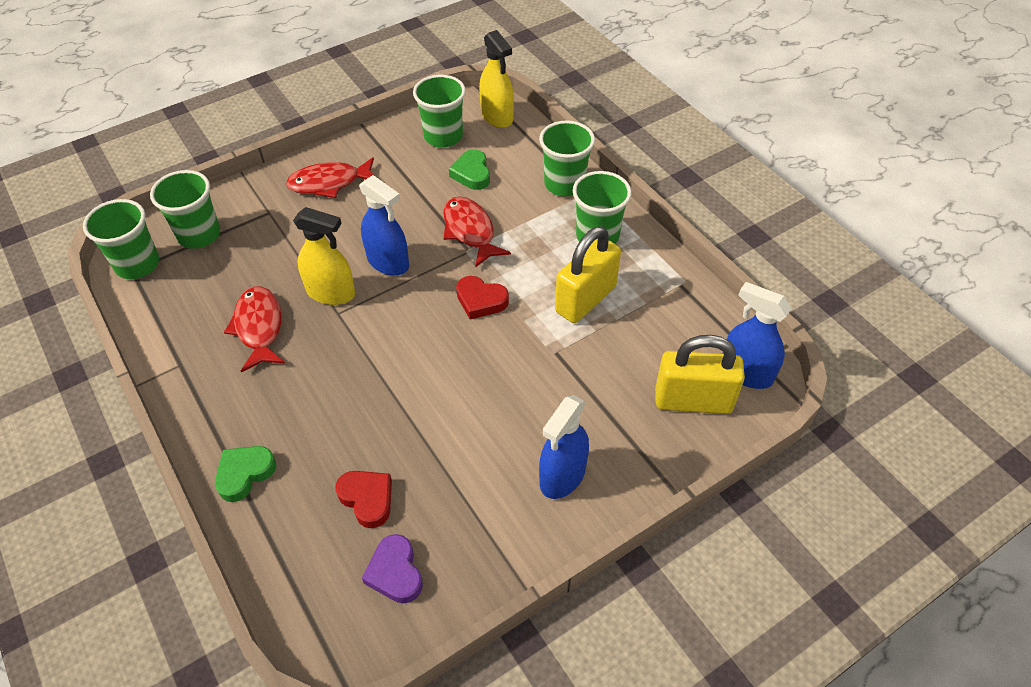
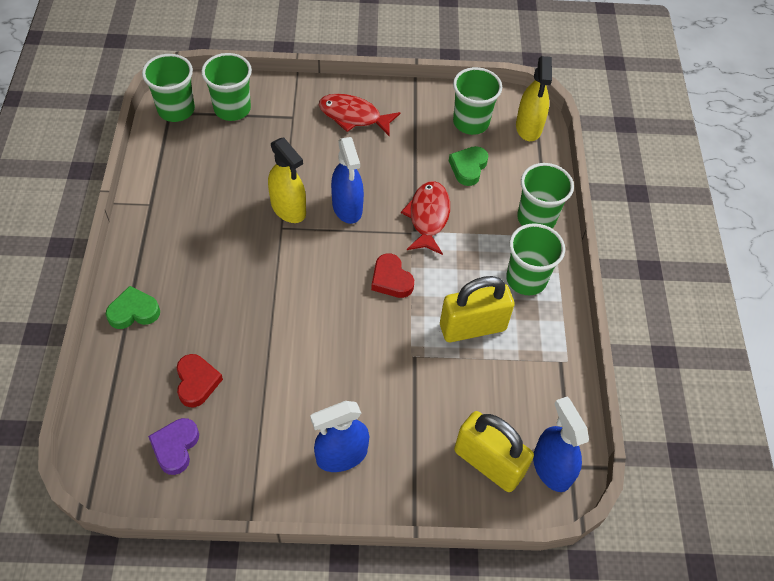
camera: 30 degrees right, 5 degrees up
red fish [224,286,285,373] -> none

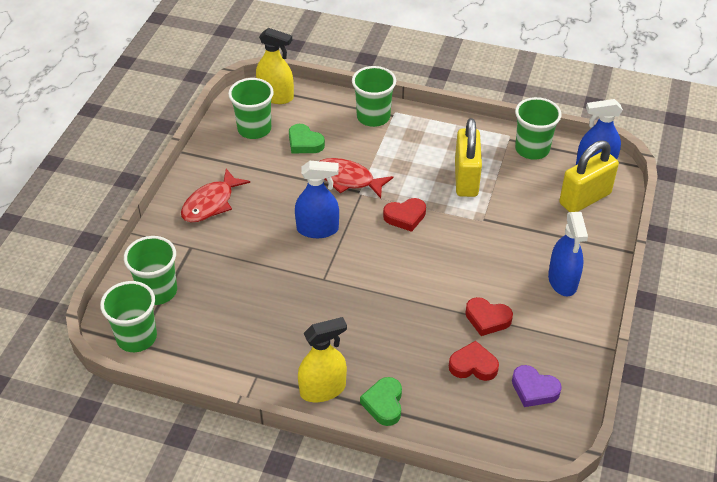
camera: 70 degrees left, 10 degrees down
yellow spray bottle [268,138,306,223] -> yellow spray bottle moved to [298,317,347,402]
green cup [506,223,565,295] -> green cup moved to [515,97,561,160]
none -> red heart [465,297,513,336]

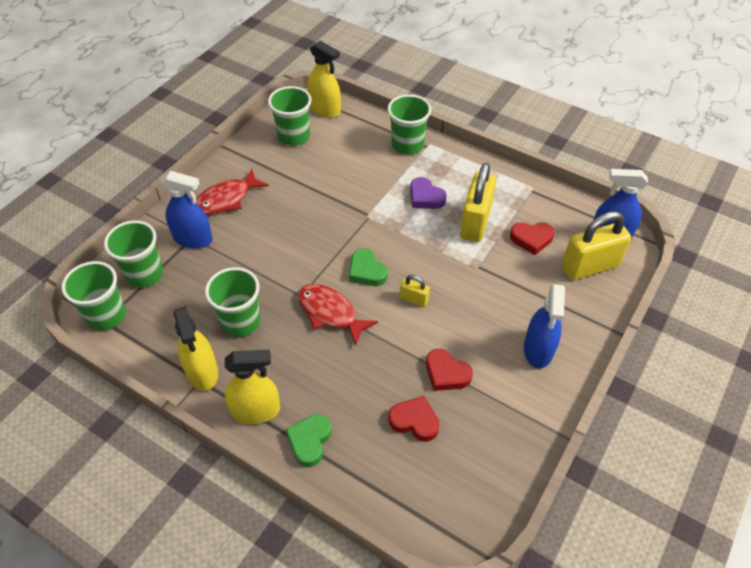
camera: 15 degrees right, 5 degrees up
green heart [289,124,325,153] -> green heart moved to [349,248,388,286]
blue spray bottle [295,161,339,238] -> blue spray bottle moved to [161,171,213,249]
red fish [320,158,393,198] -> red fish moved to [298,284,378,346]
red heart [383,198,426,232] -> red heart moved to [510,222,555,255]
purple heart [512,365,562,407] -> purple heart moved to [410,177,447,209]
green cup [515,97,561,160] -> green cup moved to [205,267,261,337]
none -> yellow spray bottle [174,306,218,391]
none -> yellow padlock [400,275,430,307]

